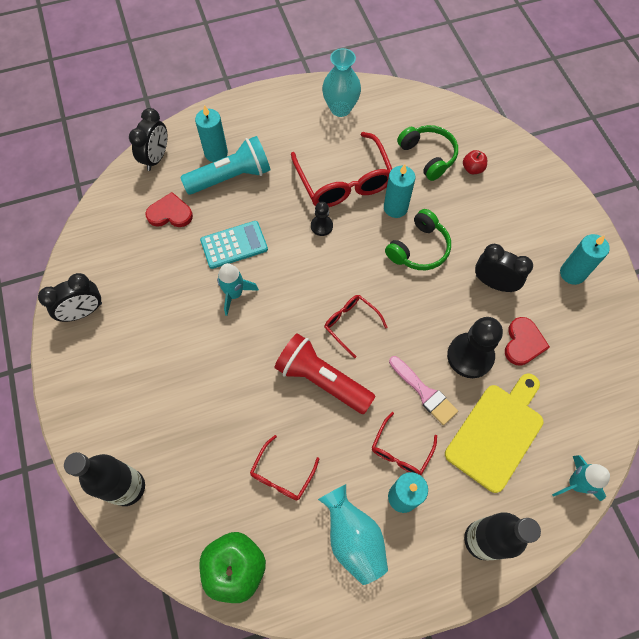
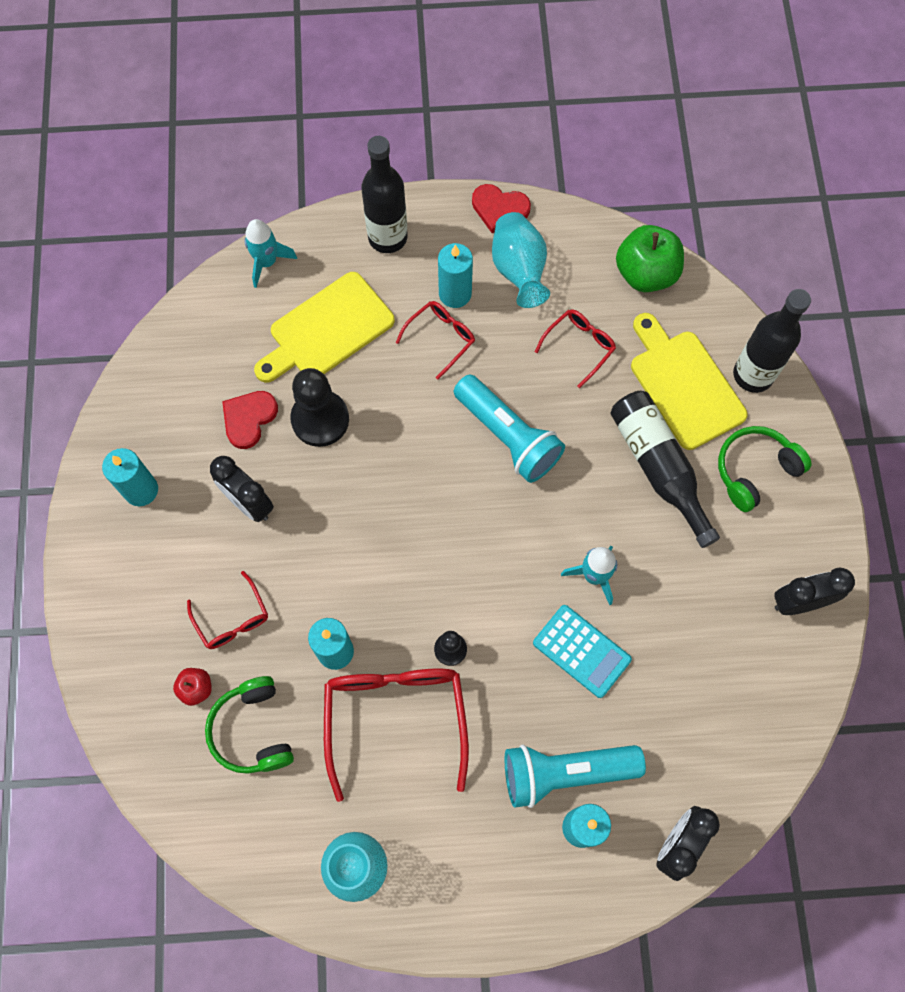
camera: 165 degrees left, 5 degrees up
red heart [146,192,193,227] -> red heart moved to [472,184,531,233]
turquoise calculator [200,221,268,269] -> turquoise calculator turned 135 degrees counterclockwise [533,605,632,698]
red flashlight [274,333,376,414] -> turquoise flashlight [454,374,565,483]
red glasses [324,295,388,358] -> red glasses moved to [187,571,268,649]
green headphones [385,209,451,270] -> green headphones moved to [718,426,812,512]
pink brush [389,356,458,425] -> none
none -> black bottle [611,391,720,548]
none -> yellow cutting board [631,313,747,450]

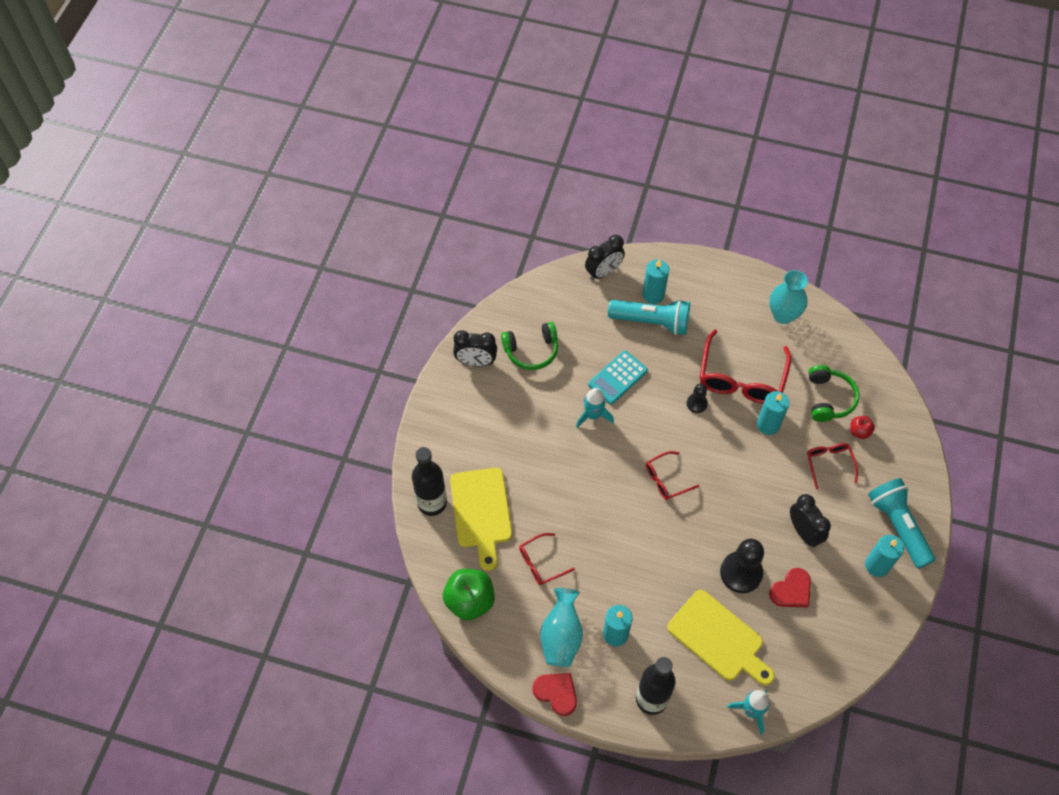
camera: 160 degrees left, 10 degrees down
yellow cutting board [254,272,395,383] -> yellow cutting board turned 60 degrees clockwise [667,590,775,686]
red glasses [396,301,475,380] -> red glasses moved to [646,451,699,500]
turquoise flashlight [454,374,565,483] -> turquoise flashlight moved to [868,478,935,568]
turquoise calculator [533,605,632,698] -> turquoise calculator turned 105 degrees counterclockwise [588,350,648,405]
black bottle [611,391,720,548] -> none
green headphones [718,426,812,512] -> green headphones moved to [501,322,558,370]

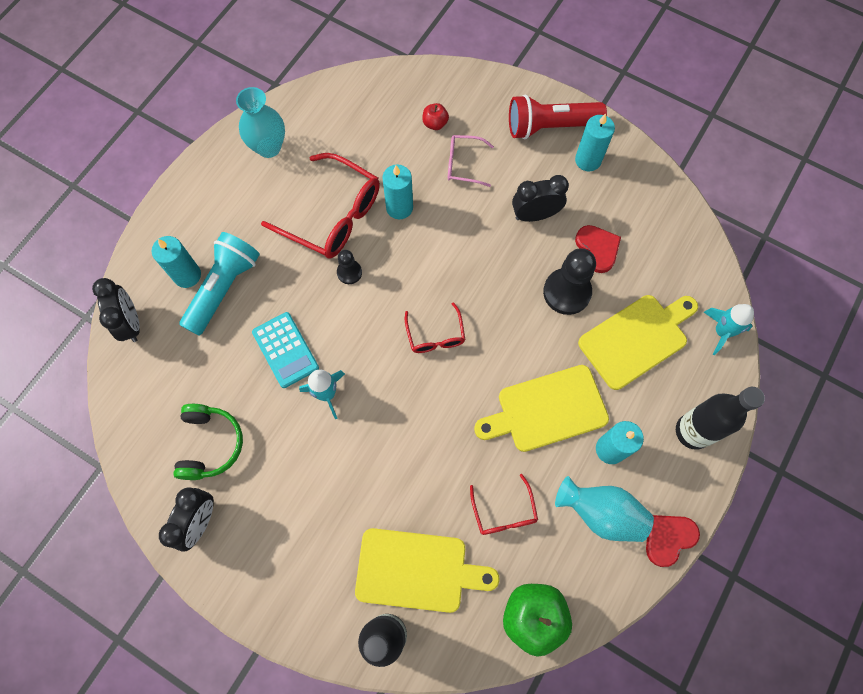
camera: 75 degrees left, 10 degrees up
red glasses [807,443,858,489] -> pink glasses [448,135,494,187]
green headphones [808,365,859,422] -> none
turquoise flashlight [868,478,935,568] -> red flashlight [509,94,607,139]
none -> yellow cutting board [474,365,609,452]

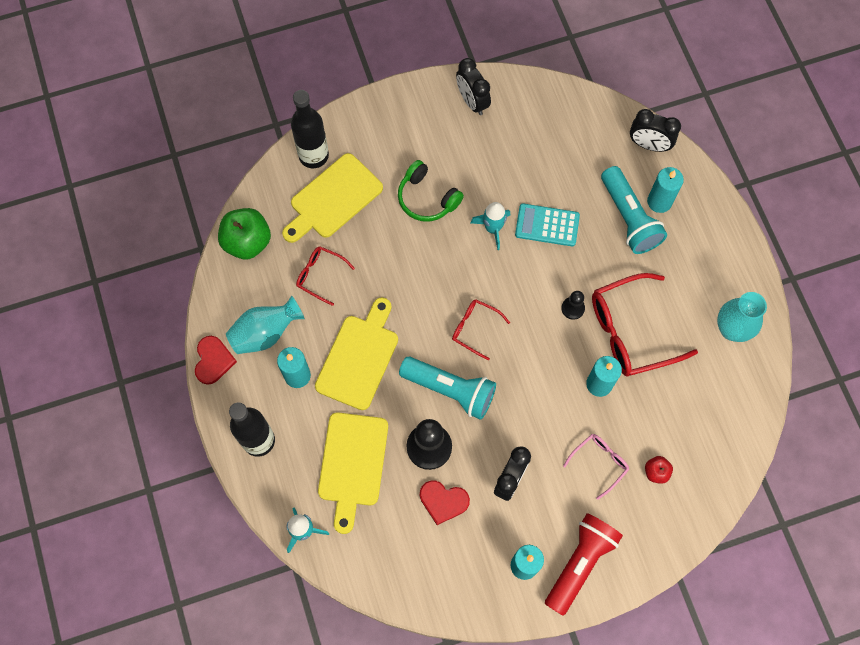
camera: 130 degrees right, 0 degrees up
green headphones [173,404,243,480] -> green headphones moved to [398,160,464,222]
none -> turquoise flashlight [399,357,496,420]

